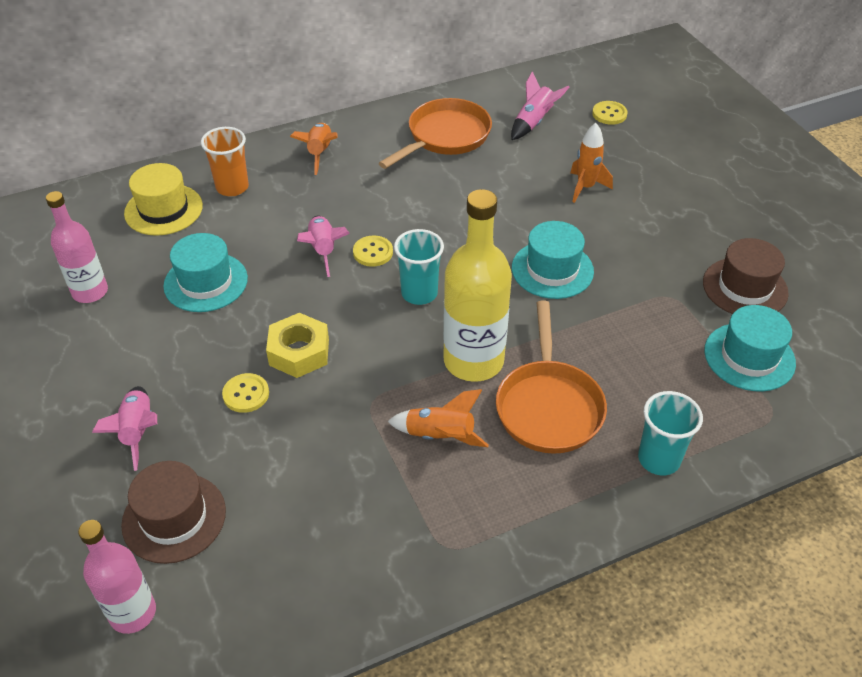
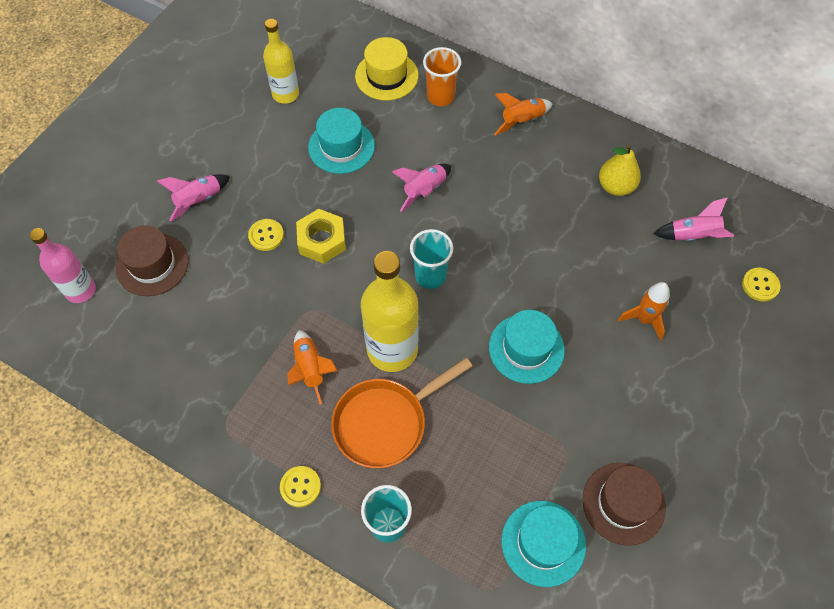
camera: 55 degrees right, 15 degrees up
pink bottle [46,191,108,303] -> yellow bottle [263,19,299,104]
yellow button [353,235,393,267] -> yellow button moved to [280,466,321,507]
orange pan [379,98,492,169] -> yellow pear [599,145,641,196]

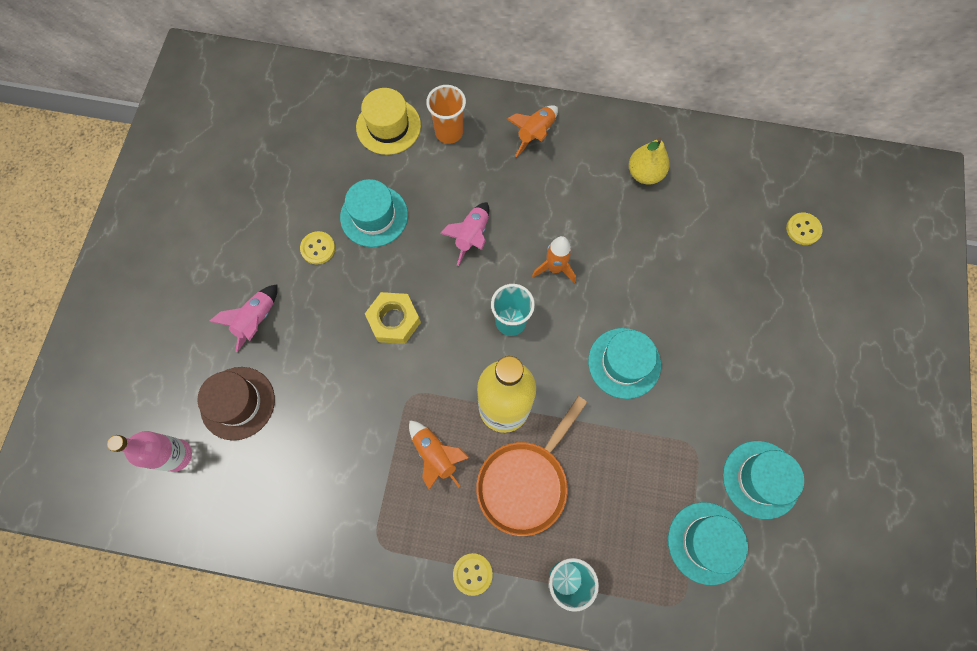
camera: 20 degrees left, 10 degrees up
yellow button [248,219,284,251] -> yellow button moved to [300,231,335,264]
yellow bottle [263,19,299,104] -> none
brown hat [582,463,666,546] -> turquoise hat [723,441,804,519]
orange rocket [618,282,670,341] -> orange rocket moved to [532,236,576,283]
pink rocket [653,197,734,241] -> none

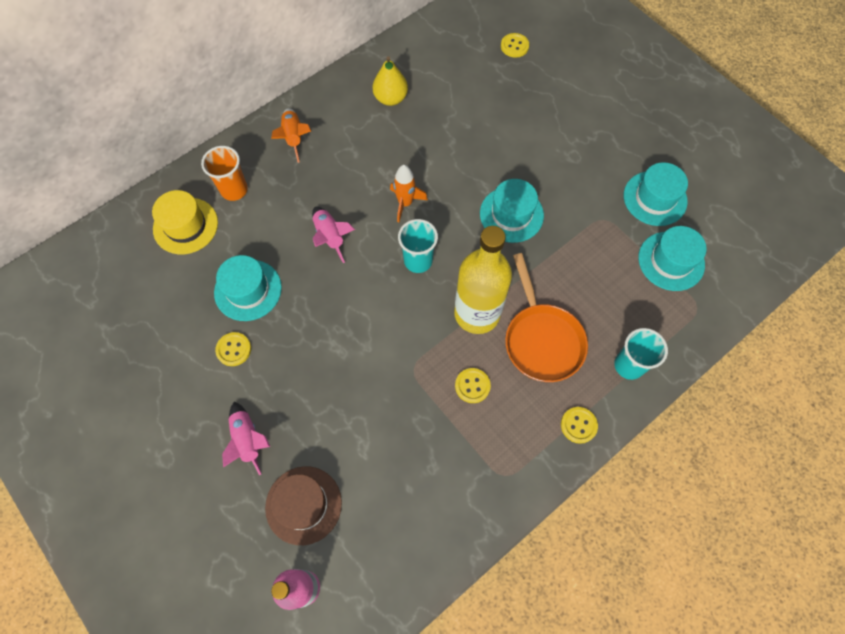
camera: 50 degrees left, 5 degrees down
yellow nut [365,292,421,344] -> none
orange rocket [409,420,470,490] -> yellow button [455,368,491,403]

